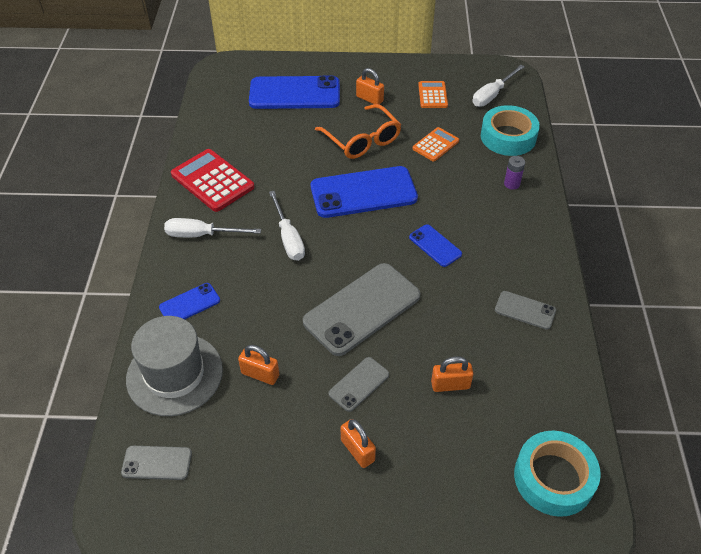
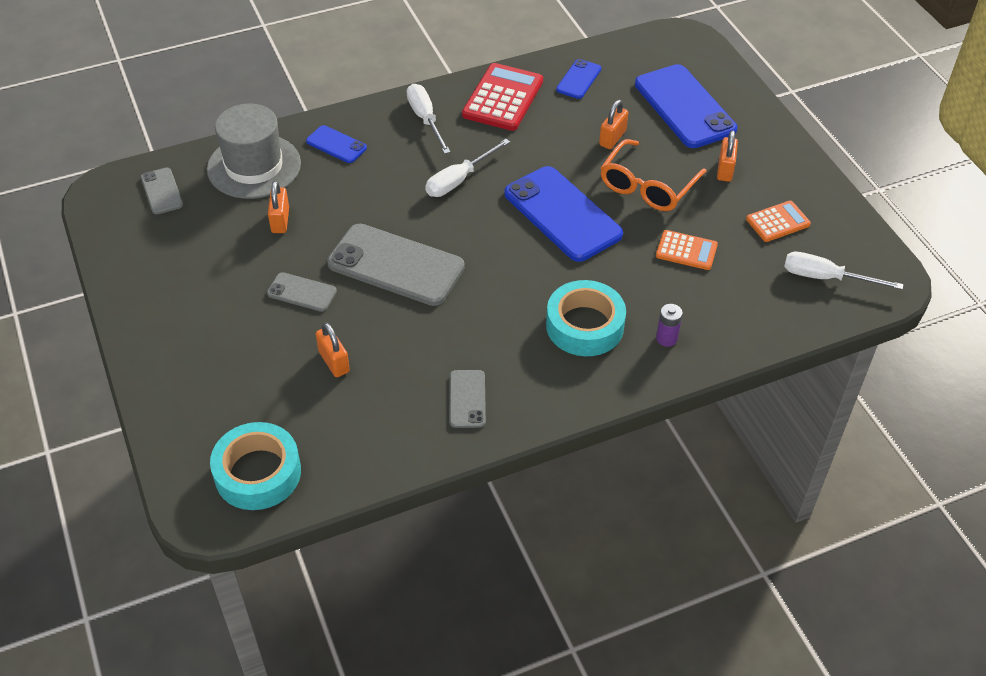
camera: 65 degrees right, 0 degrees up
orange padlock [341,419,376,468] -> orange padlock moved to [599,100,628,149]
blue phone [409,224,462,267] -> blue phone moved to [556,59,601,99]
turquoise tape [481,105,540,156] -> turquoise tape moved to [546,280,626,356]

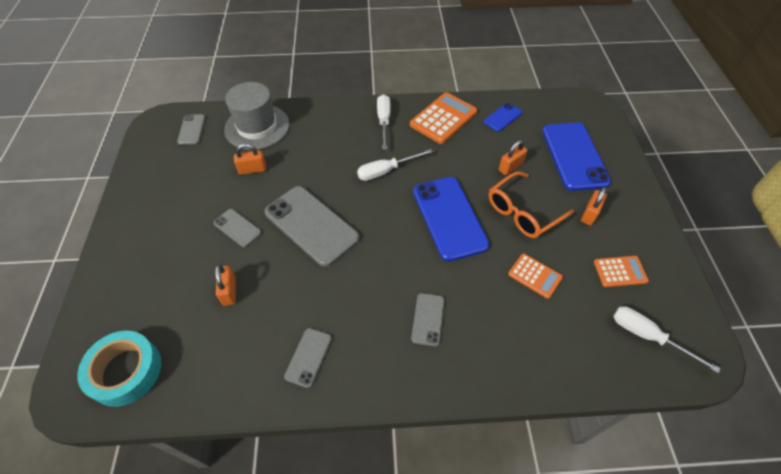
camera: 20 degrees right, 5 degrees up
orange padlock [268,181,289,233] -> orange padlock turned 60 degrees clockwise [234,144,266,175]
blue phone [306,125,367,163] -> none
red calculator [462,63,543,131] -> orange calculator [410,92,477,144]
turquoise tape [546,280,626,356] -> grey phone [411,293,445,347]
purple battery [656,304,683,347] -> none

